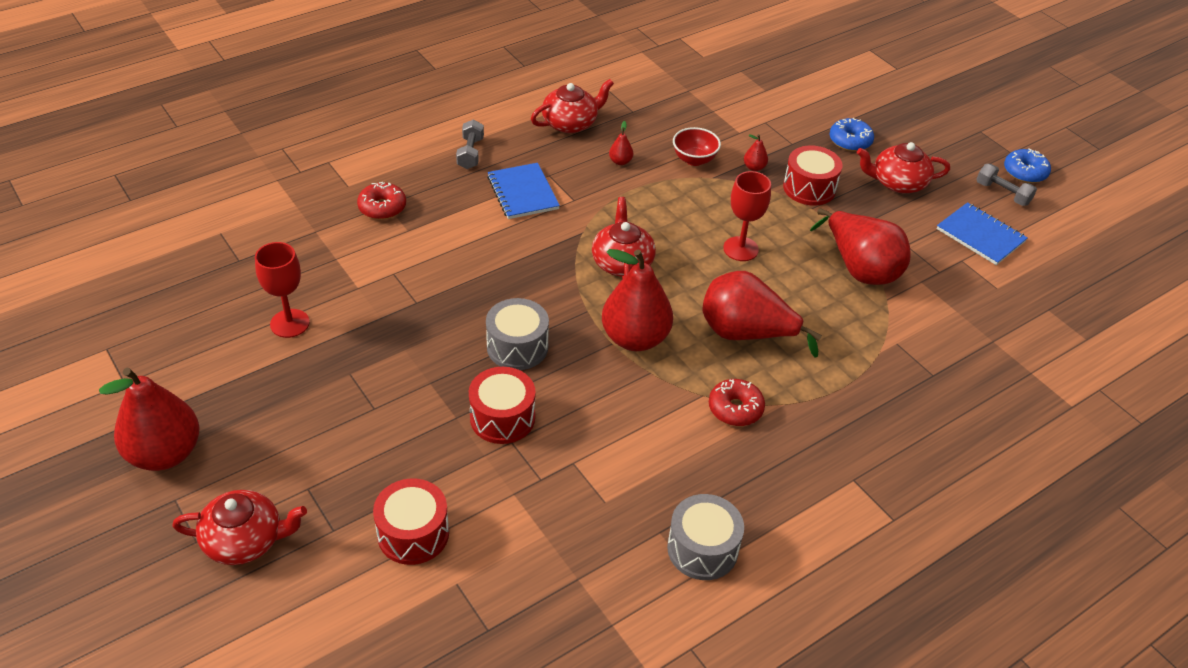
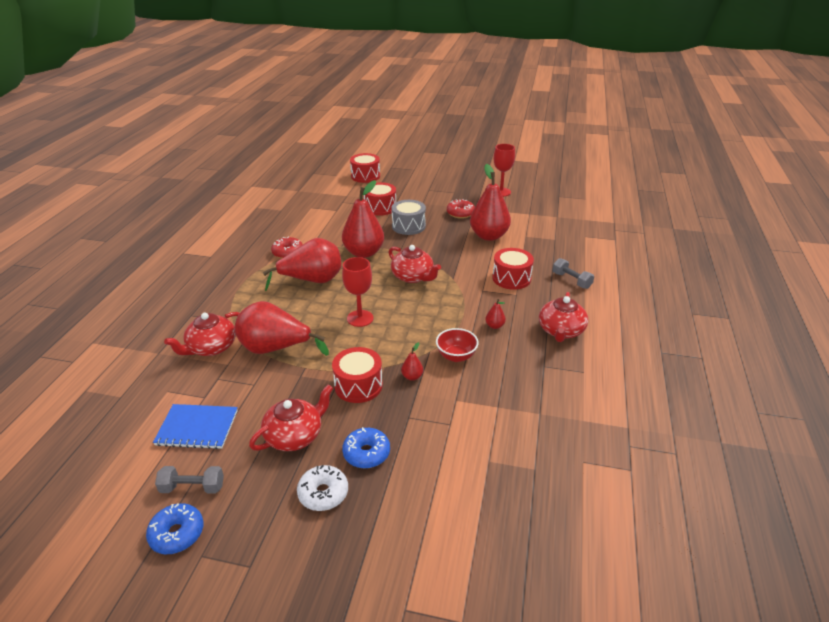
camera: 140 degrees right, 10 degrees down
red pear [99,368,200,471] -> red pear moved to [470,164,511,241]
red teapot [172,490,307,565] -> red teapot moved to [164,312,239,356]
red donut [357,182,406,220] -> red donut moved to [447,199,475,219]
blue notebook [487,163,560,219] -> red drum [492,248,534,290]
grey drum [667,494,744,580] -> none
none -> white donut [297,465,348,511]

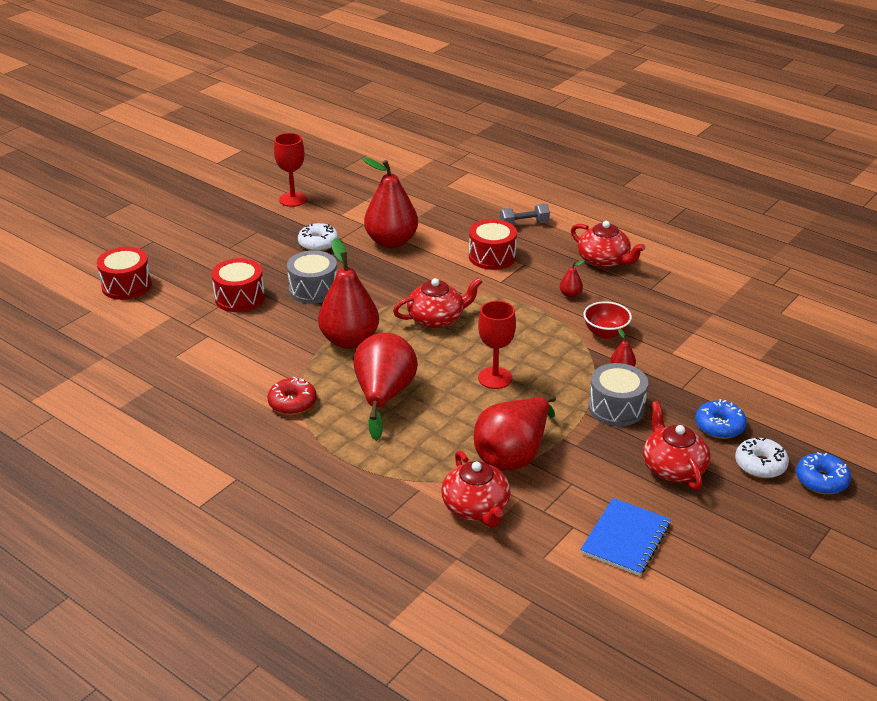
camera: 65 degrees left, 0 degrees up
blue donut [146,503,204,554] -> blue donut moved to [796,452,851,494]
grey dumbbell [155,466,224,493] -> none
red drum [332,347,383,403] -> grey drum [588,363,648,426]
red donut [447,199,475,219] -> white donut [298,223,339,251]

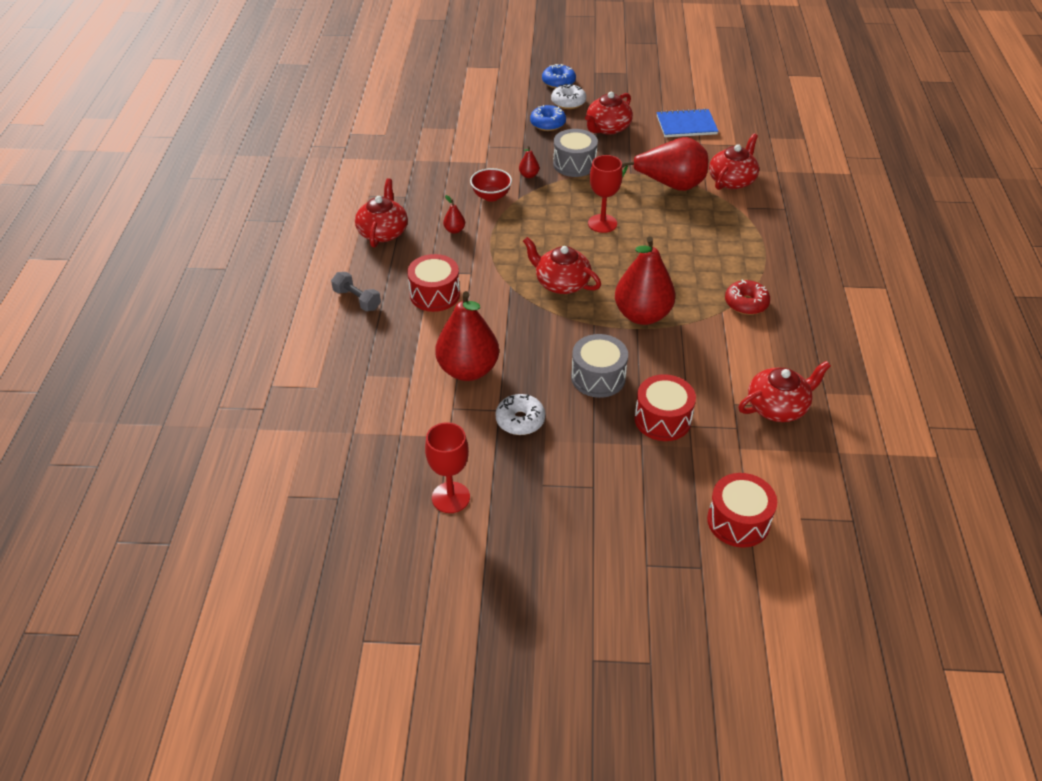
camera: 125 degrees left, 10 degrees up
red pear [353,333,418,441] -> none
none -> red teapot [738,361,831,422]

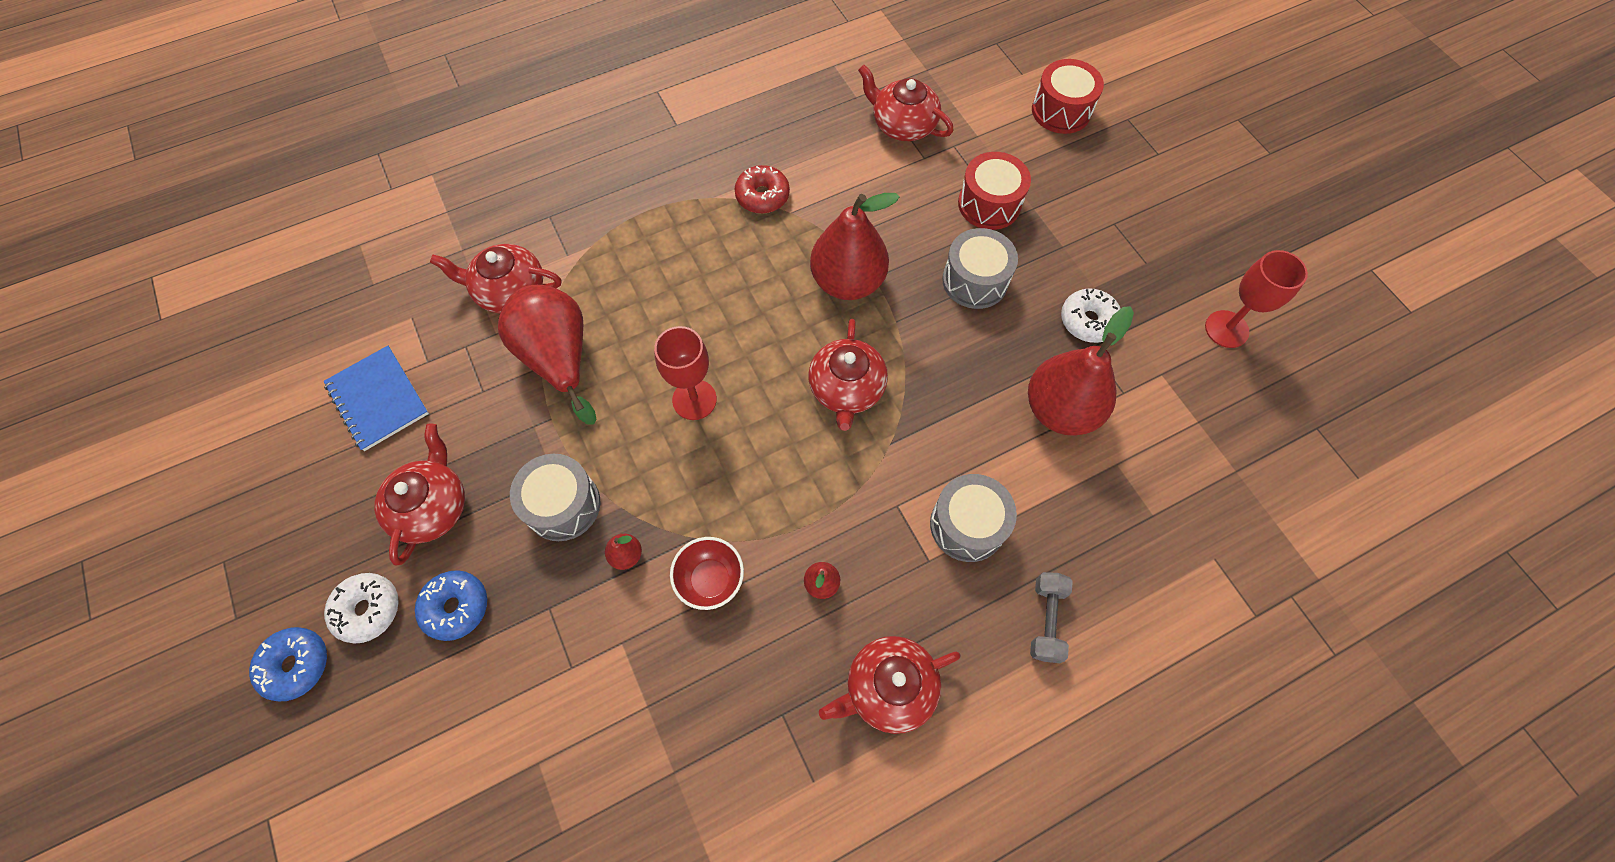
camera: 120 degrees left, 20 degrees up
red drum [407,254,460,312] -> grey drum [930,474,1017,562]
red teapot [585,92,633,135] -> red teapot turned 90 degrees counterclockwise [374,424,465,565]

